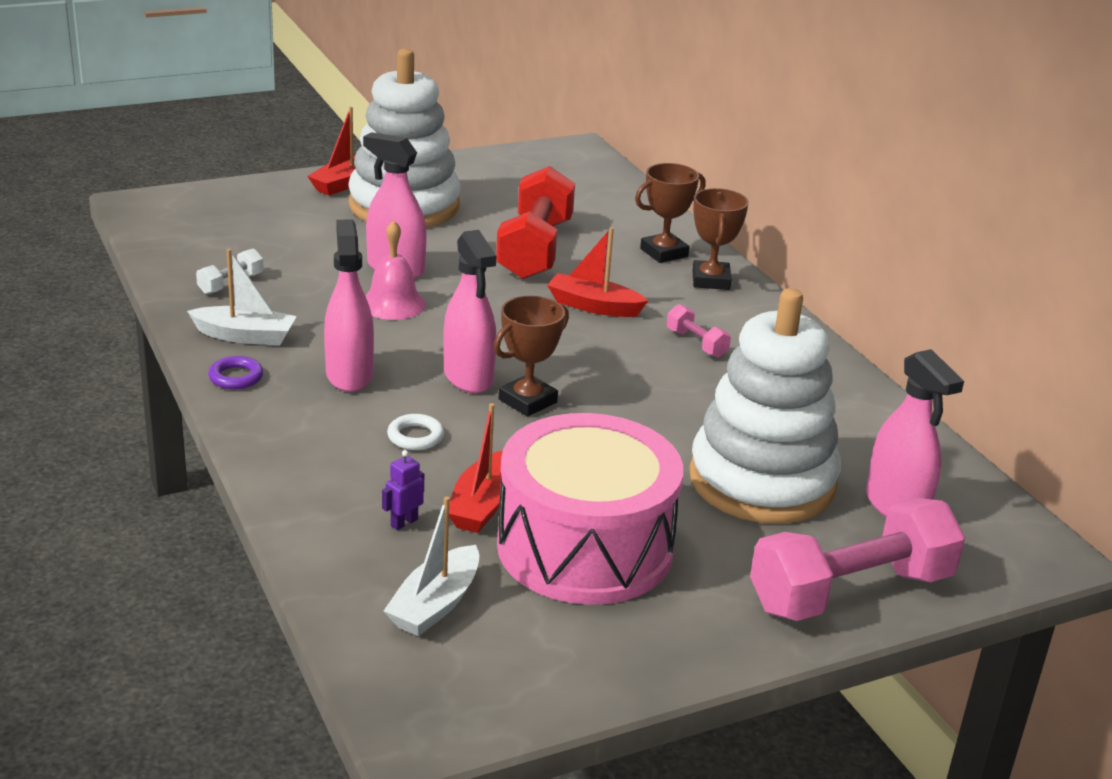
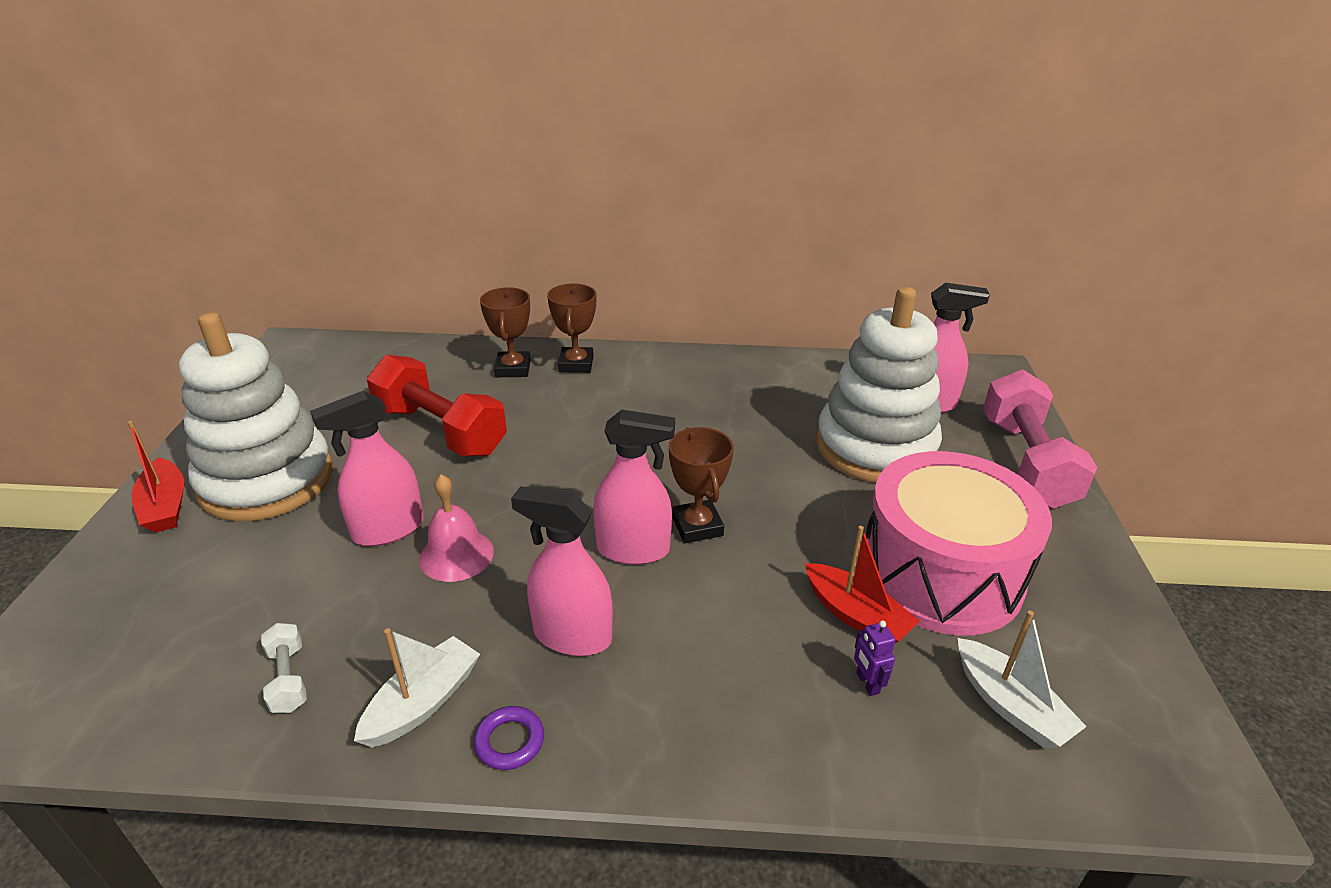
camera: 60 degrees left, 5 degrees up
white ring [387,414,444,450] -> none
red boat [547,227,648,317] -> none
pink dumbbell [667,304,731,357] -> none
brown trophy [692,188,749,290] -> brown trophy turned 60 degrees clockwise [547,283,596,373]

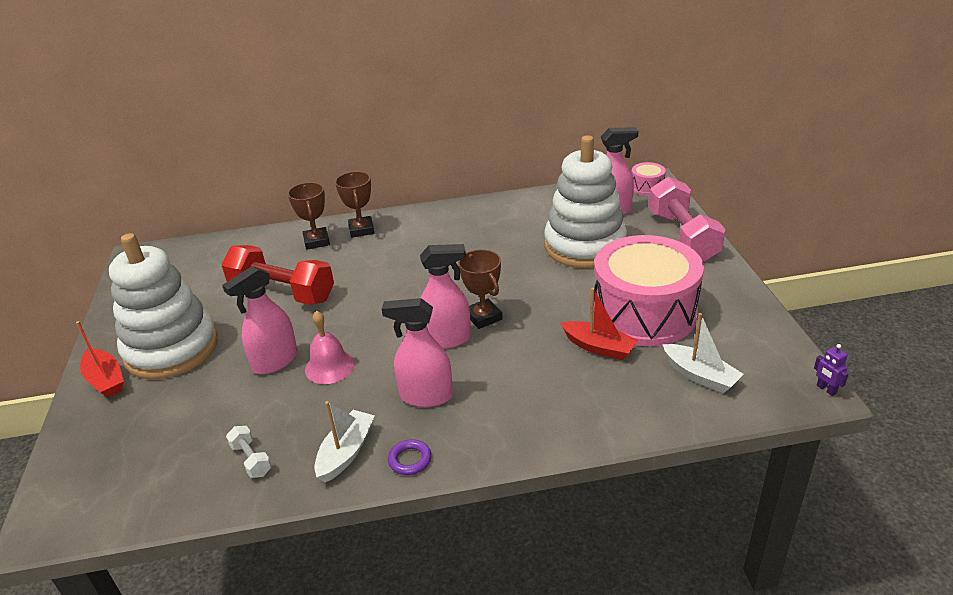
camera: 10 degrees left, 0 degrees up
purple robot [854,620,895,696] -> purple robot moved to [814,344,849,396]
none -> pink drum [632,162,666,195]

